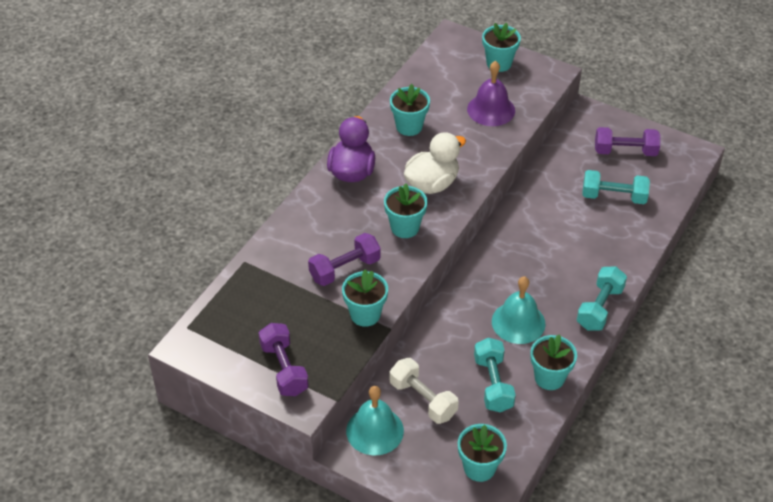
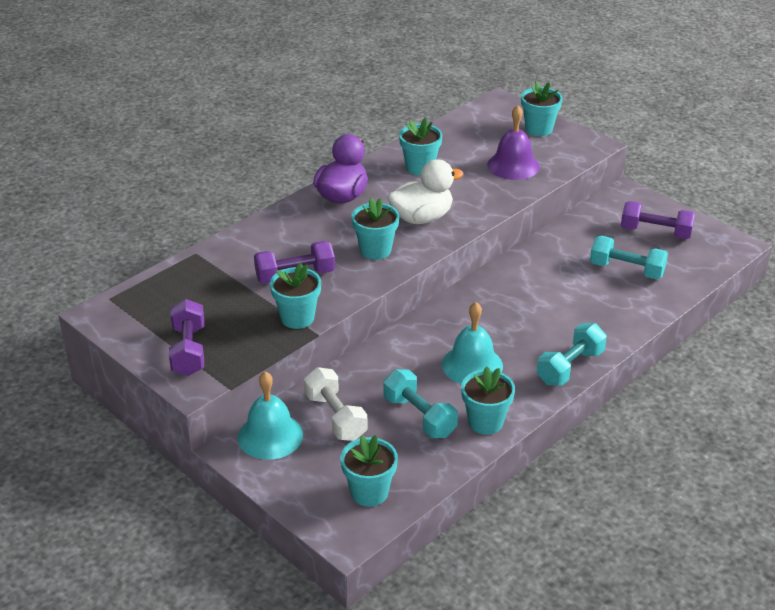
camera: 15 degrees right, 10 degrees down
turquoise dumbbell [474,338,516,412] -> turquoise dumbbell turned 45 degrees counterclockwise [383,369,458,438]

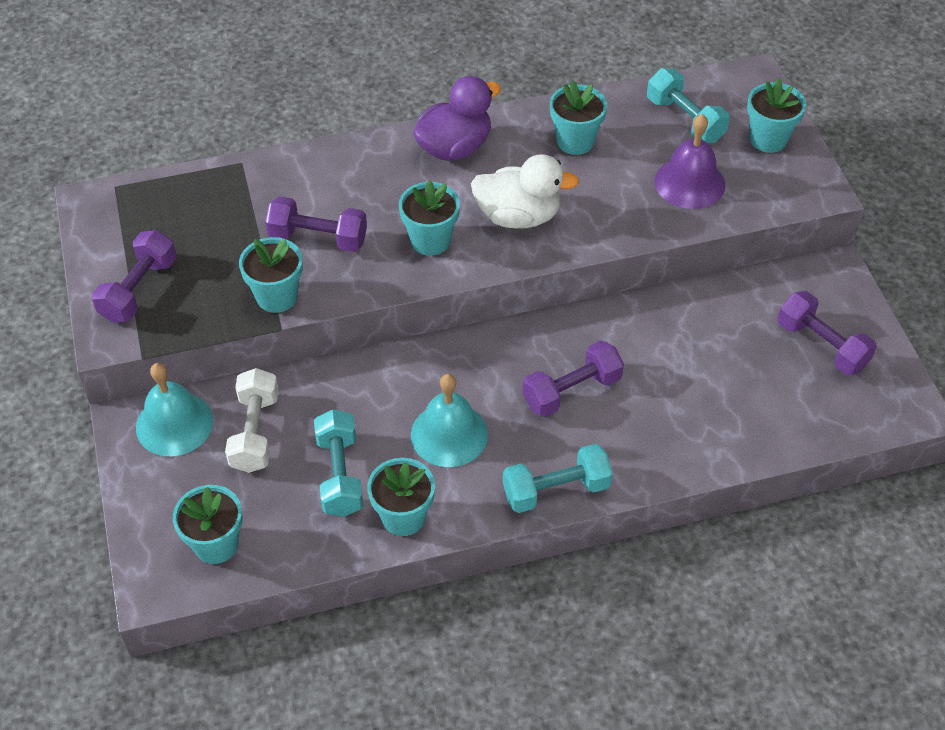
camera: 30 degrees right, 15 degrees up
turquoise dumbbell [590,236,668,280] -> turquoise dumbbell moved to [647,68,730,143]
none -> purple dumbbell [523,340,624,417]

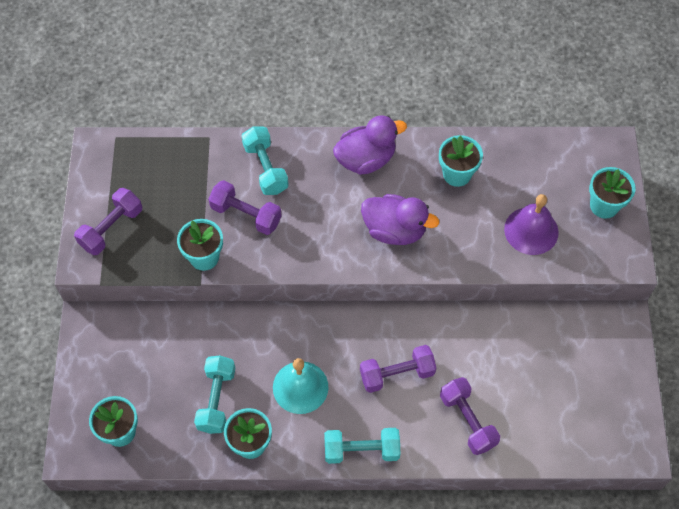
camera: 15 degrees right, 10 degrees up
turquoise bell [136,363,213,456] -> none
white dumbbell [225,368,279,473] -> none
turquoise flower pot [399,181,460,256] -> none
white duck [471,154,579,229] -> purple duck [361,194,439,245]
turquoise dumbbell [647,68,730,143] -> turquoise dumbbell moved to [242,126,289,195]
purple dumbbell [778,291,877,375] -> purple dumbbell moved to [440,377,500,455]

